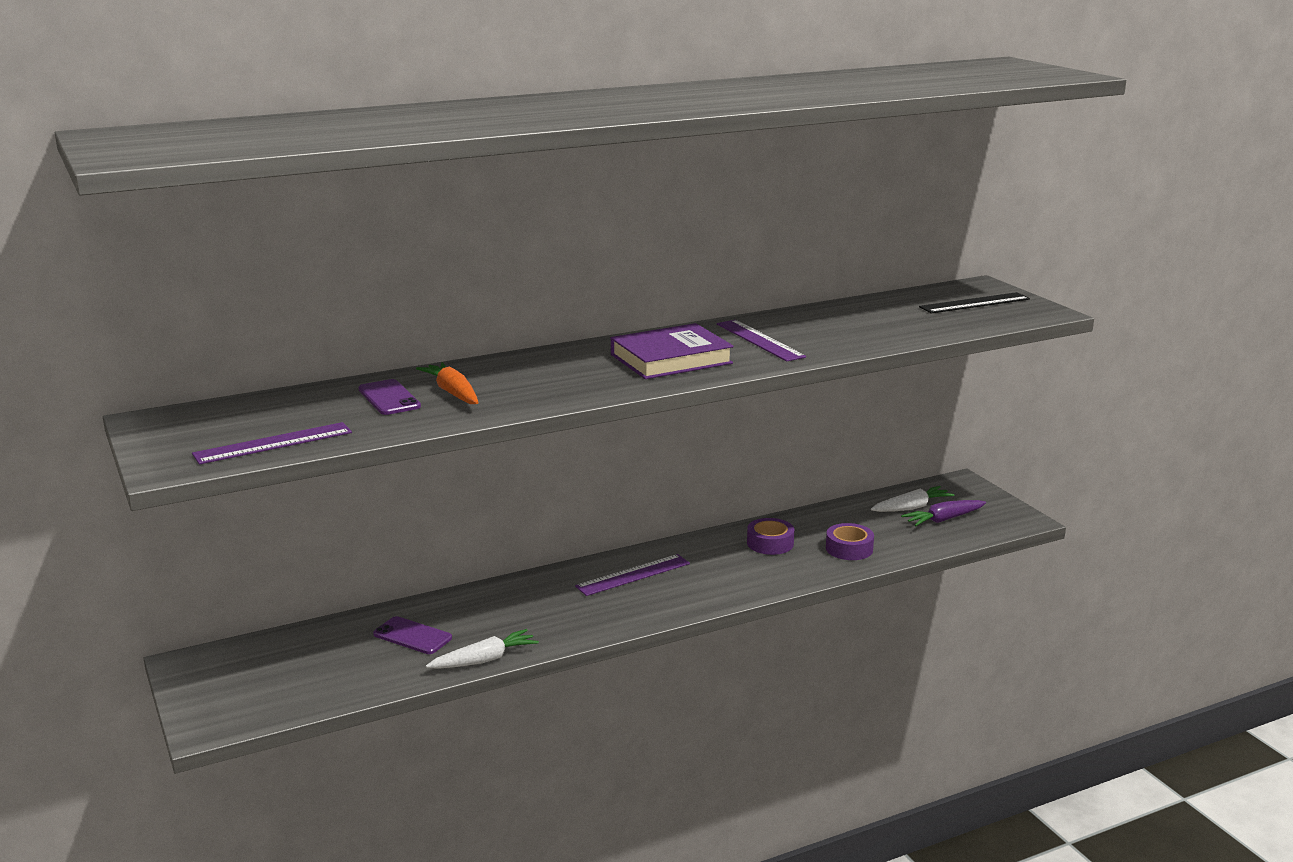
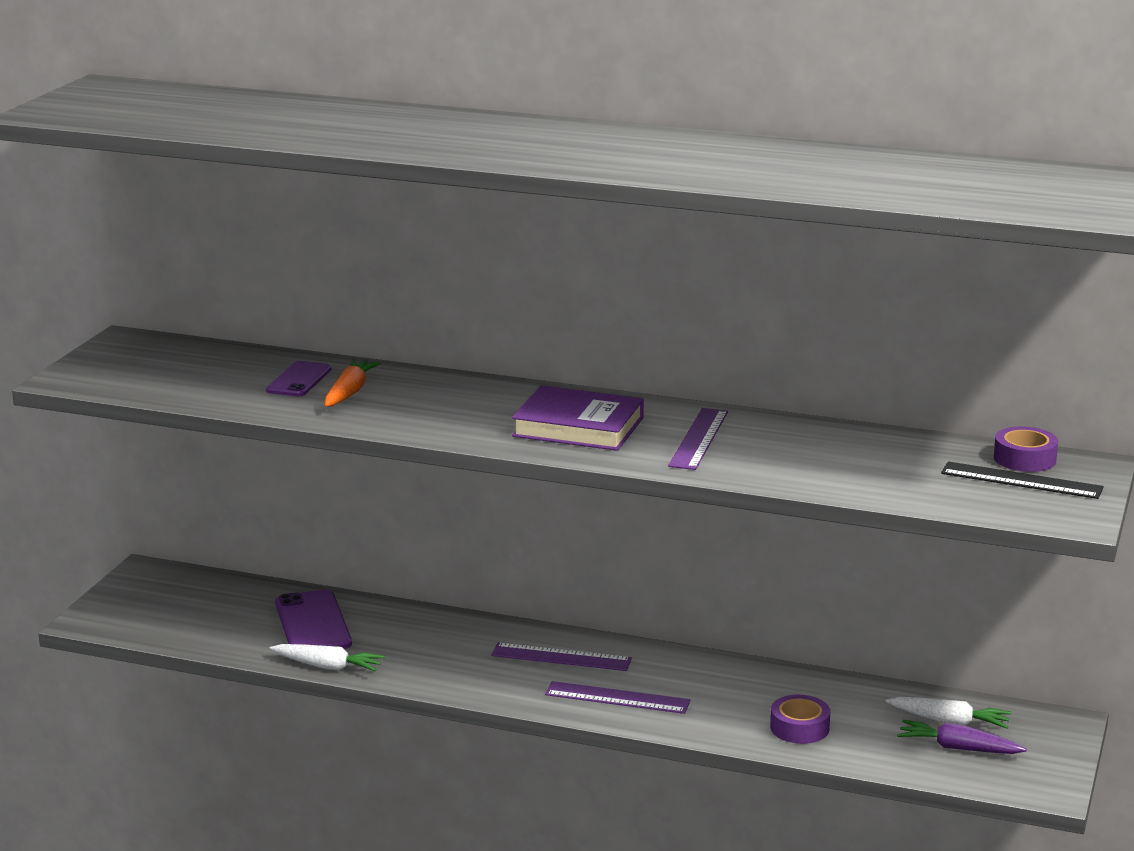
camera: 45 degrees right, 0 degrees up
purple ruler [192,422,352,464] -> purple ruler moved to [545,681,691,714]
purple phone [373,616,452,654] -> purple phone [275,590,352,649], size x1.55
purple tape [747,518,794,555] -> purple tape moved to [994,426,1058,472]

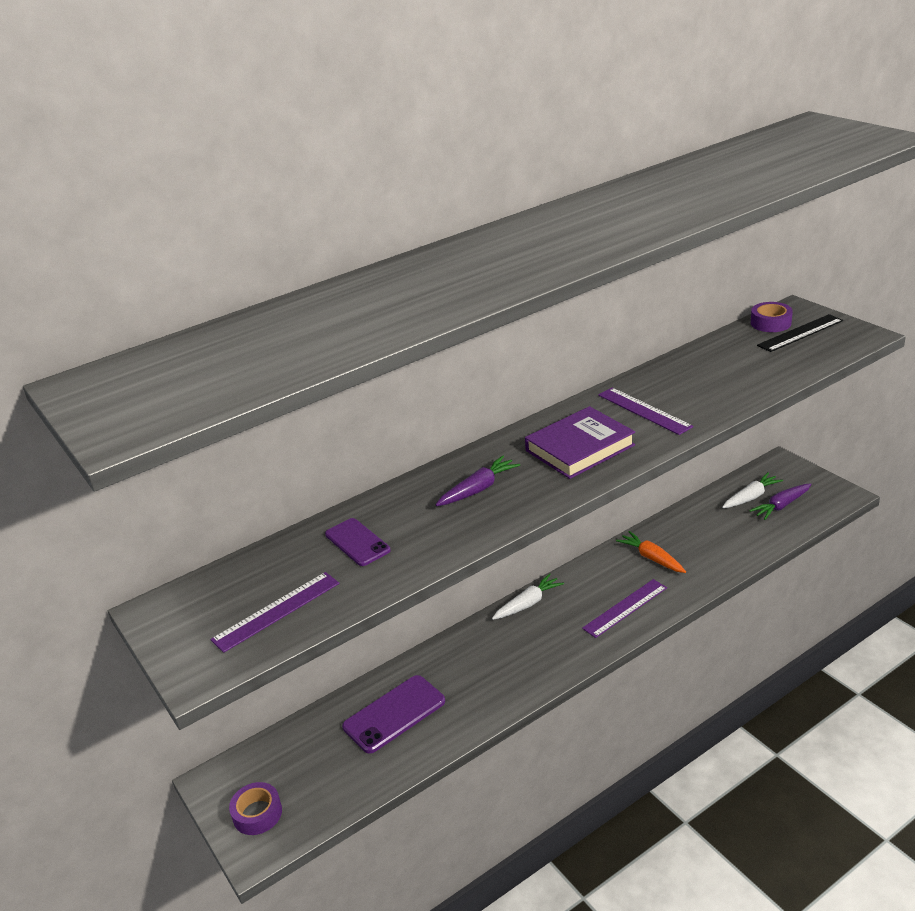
camera: 50 degrees left, 10 degrees up
white carrot [269,644,385,671] -> white carrot moved to [492,573,564,620]
purple phone [275,590,352,649] -> purple phone turned 60 degrees counterclockwise [342,675,445,754]
orange carrot [325,359,381,407] -> orange carrot moved to [616,531,686,573]
purple ruler [491,643,632,671] -> purple ruler moved to [211,572,339,653]
purple tape [770,695,830,744] -> purple tape moved to [229,782,282,835]
none -> purple carrot [435,456,520,506]

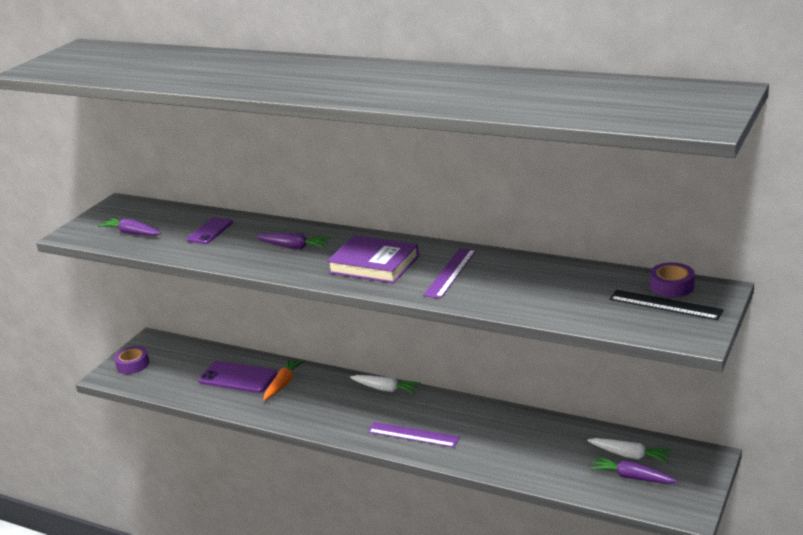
camera: 60 degrees right, 5 degrees down
purple ruler [211,572,339,653] -> purple carrot [98,218,161,236]
orange carrot [616,531,686,573] -> orange carrot moved to [263,358,305,400]

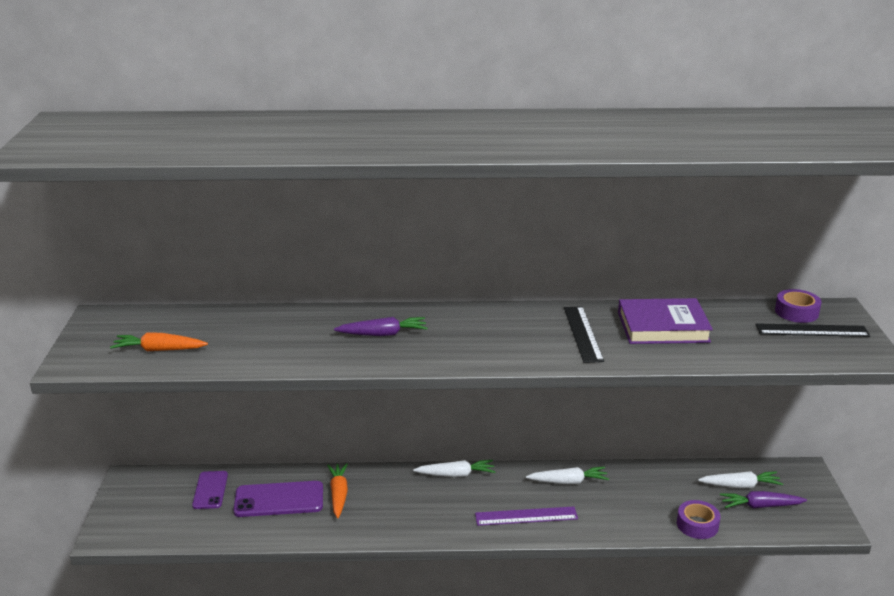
camera: 30 degrees left, 0 degrees up
purple carrot [98,218,161,236] -> orange carrot [110,332,208,351]
purple tape [114,346,149,374] -> purple tape moved to [677,500,720,539]
purple phone [186,217,233,244] -> purple phone moved to [192,471,228,509]
purple book [327,235,419,283] -> purple book moved to [618,298,713,344]
purple ruler [423,248,476,299] -> black ruler [564,306,604,363]
none -> white carrot [526,467,609,484]

